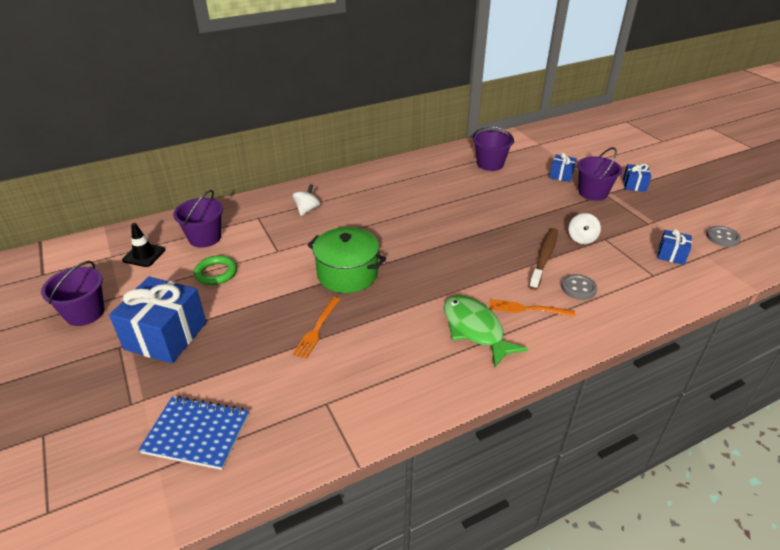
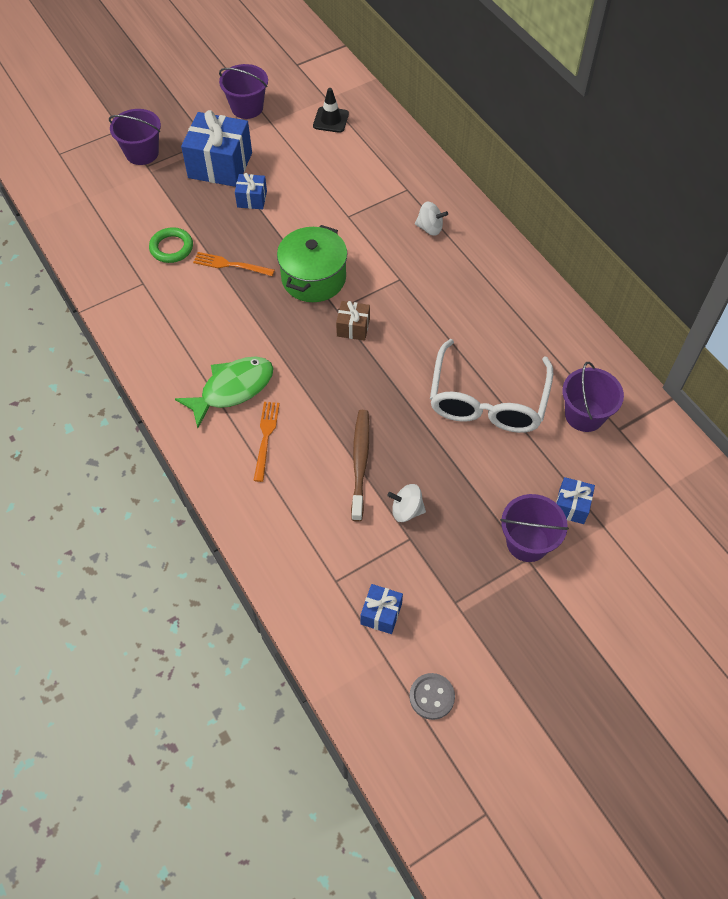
camera: 85 degrees right, 20 degrees up
blue notebook [139,396,249,470] -> none
purple bucket [173,190,223,248] -> purple bucket moved to [109,109,161,165]
green ring [194,255,237,285] -> green ring moved to [149,227,193,263]
brown toothbrush [529,228,558,290] -> brown toothbrush turned 105 degrees counterclockwise [351,410,370,522]
grey button [561,274,597,300] -> none
blue gift [623,164,651,192] -> blue gift moved to [235,173,267,209]
none -> brown gift [336,301,370,341]
none -> white glasses [430,339,553,433]

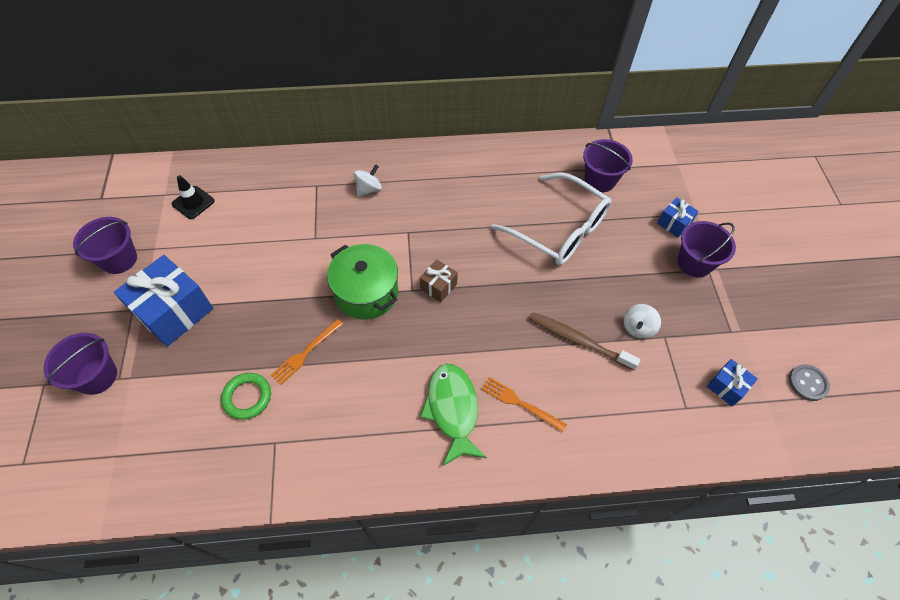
camera: 65 degrees left, 0 degrees up
blue gift [235,173,267,209] -> none

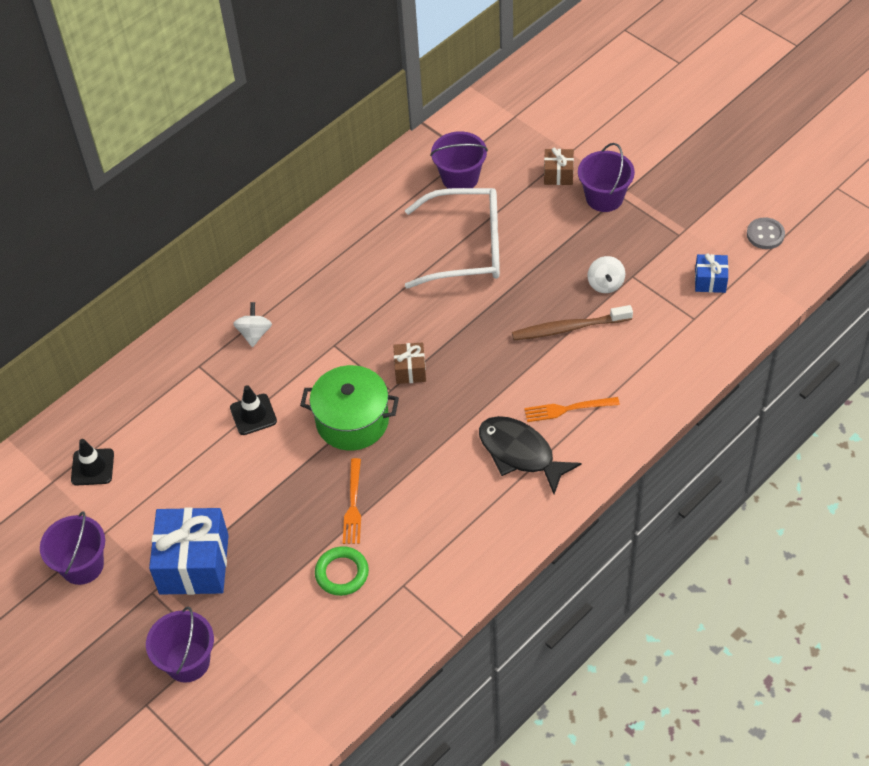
camera: 35 degrees left, 5 degrees down
green fish [420,364,487,466] -> black fish [479,416,582,494]
blue gift [657,197,699,237] -> brown gift [544,148,574,185]
none -> black traffic cone [230,385,277,435]

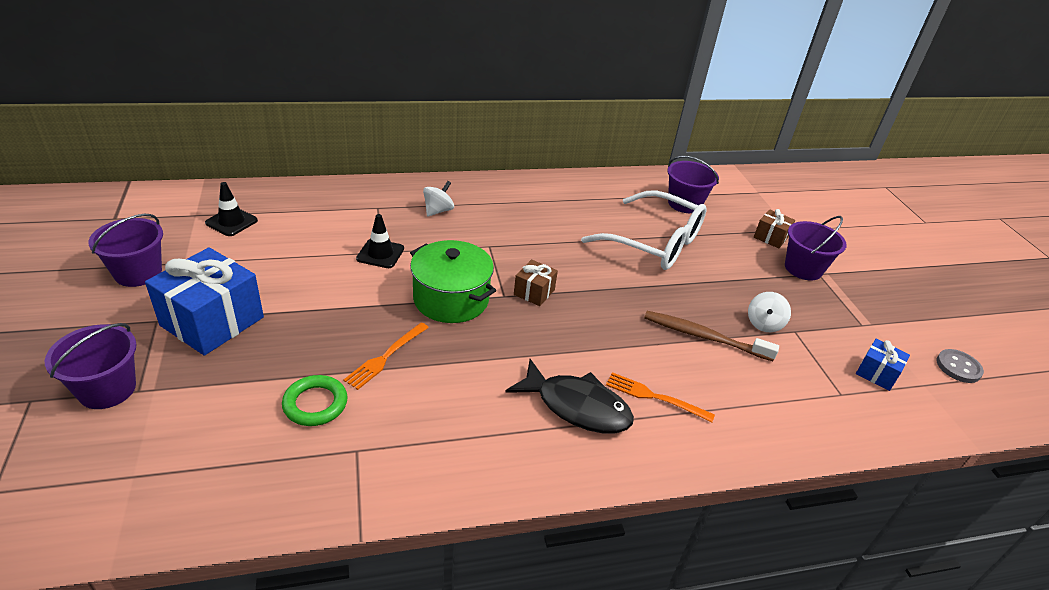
camera: 25 degrees right, 15 degrees down
black fish [479,416,582,494] -> black fish turned 135 degrees clockwise [505,359,634,434]

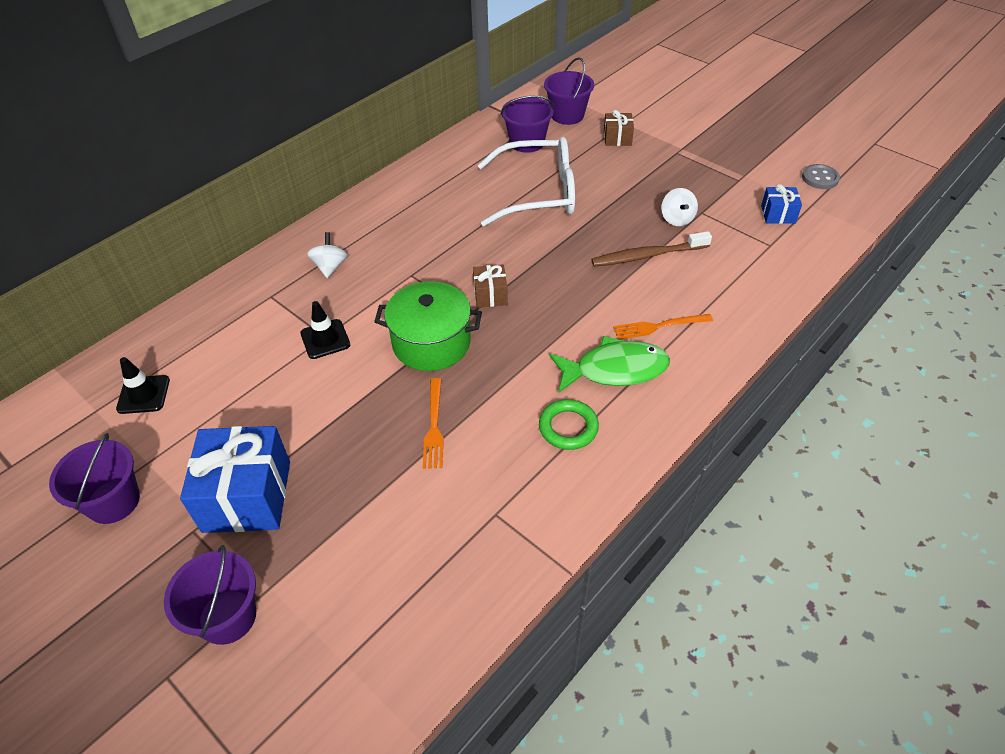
camera: 30 degrees left, 10 degrees up
green ring [282,375,348,426] -> green ring moved to [539,399,599,450]
black fish [505,359,634,434] -> green fish [549,336,670,393]
purple bucket [785,216,847,280] -> purple bucket moved to [544,57,594,125]

